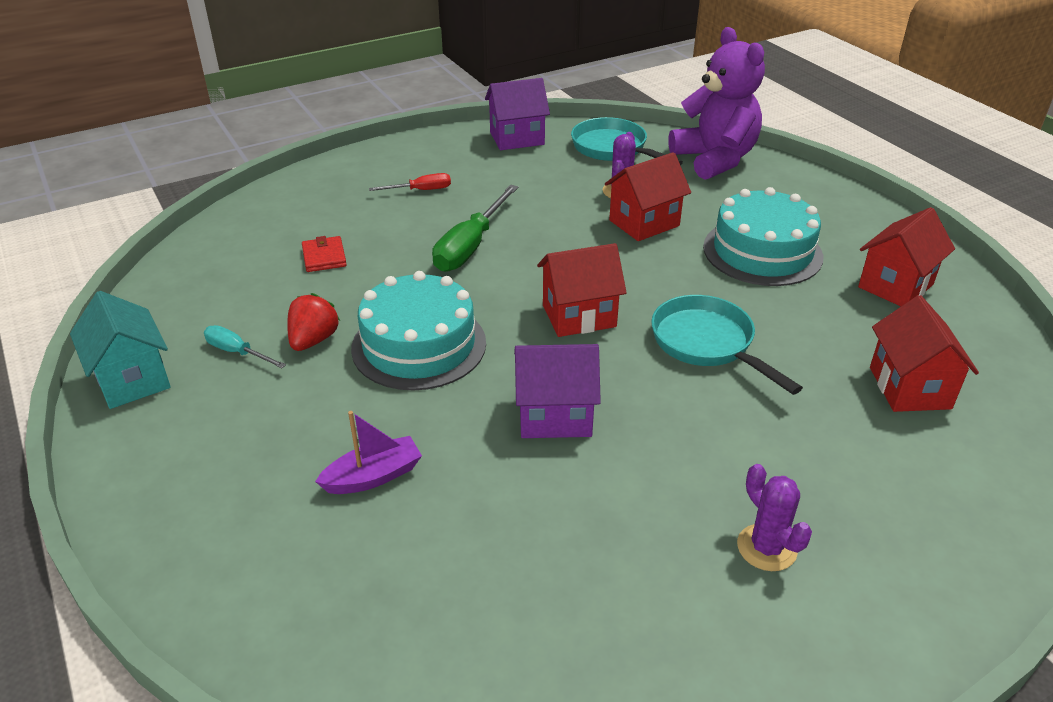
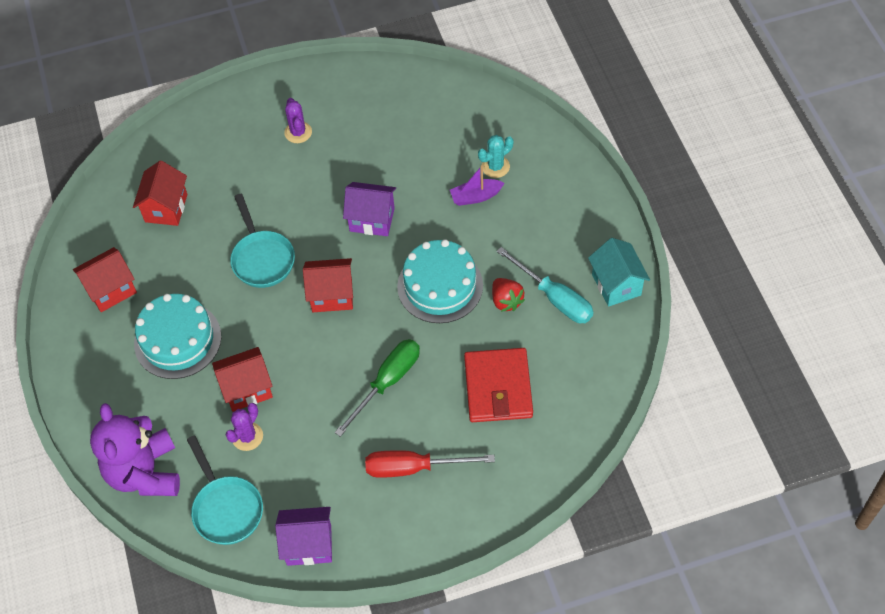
camera: 165 degrees left, 20 degrees up
turquoise screwdriver [204,325,286,368] -> turquoise screwdriver [496,247,594,323], size x1.82
red strawberry [287,293,340,351] -> red strawberry turned 60 degrees counterclockwise [492,278,525,312]
red wallet [302,236,347,272] -> red wallet [464,348,533,422], size x2.10
red screwdriver [369,173,451,191] -> red screwdriver [365,450,495,478], size x1.82
none -> turquoise cactus [478,135,513,178]

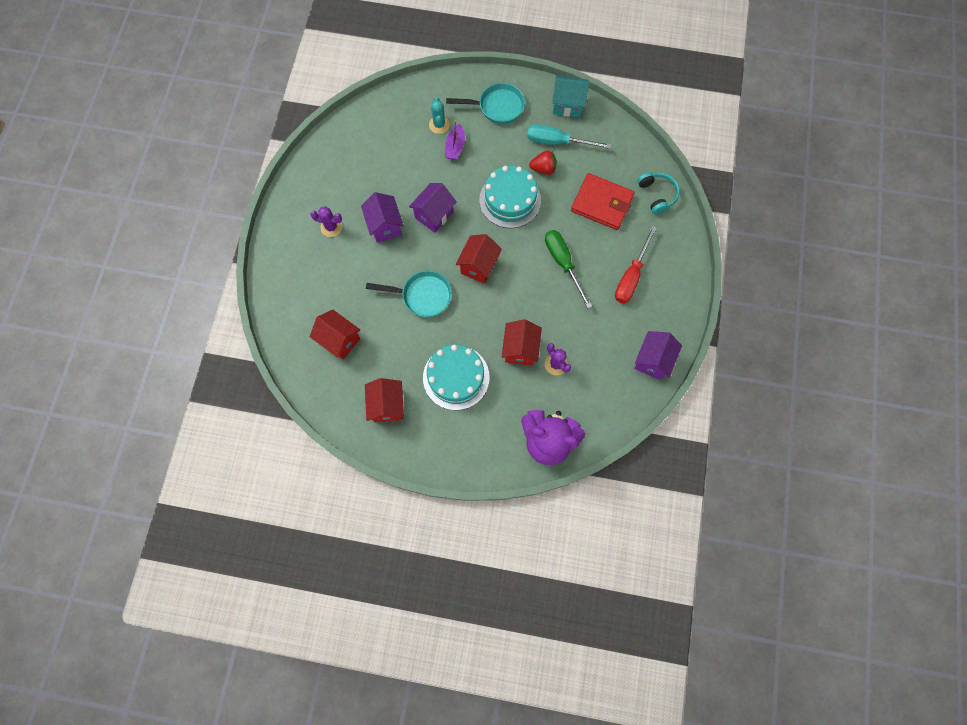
camera: 65 degrees left, 15 degrees up
turquoise pan [187,436,263,545] -> turquoise pan moved to [446,83,525,124]
turquoise screwdriver [496,247,594,323] -> turquoise screwdriver turned 150 degrees counterclockwise [527,124,611,149]
none -> purple house [361,192,403,243]
none -> turquoise headphones [637,172,680,214]

